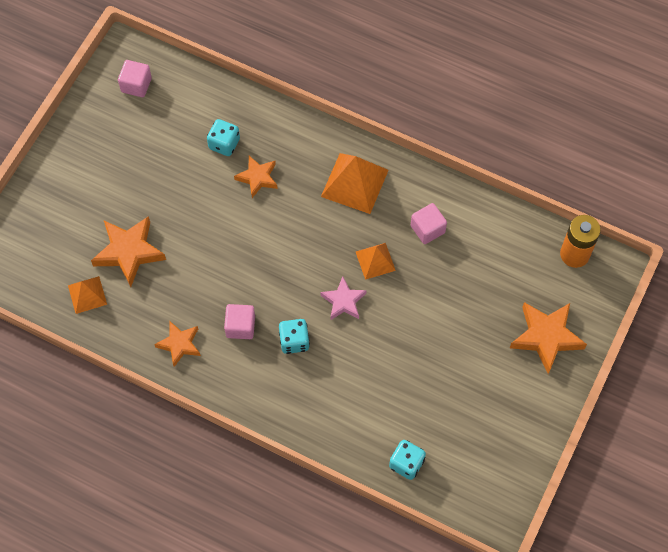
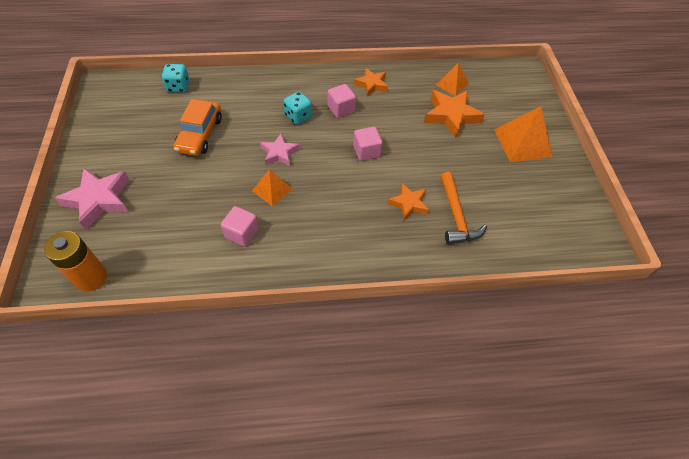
camera: 145 degrees right, 10 degrees down
pink cube [118,60,152,97] -> pink cube moved to [353,127,383,161]
turquoise dice [207,119,240,156] -> orange hammer [440,172,487,244]
orange pyramid [321,153,389,214] -> orange pyramid moved to [494,106,552,162]
orange star [510,302,587,374] -> pink star [55,168,129,230]
none -> orange car [173,99,222,156]

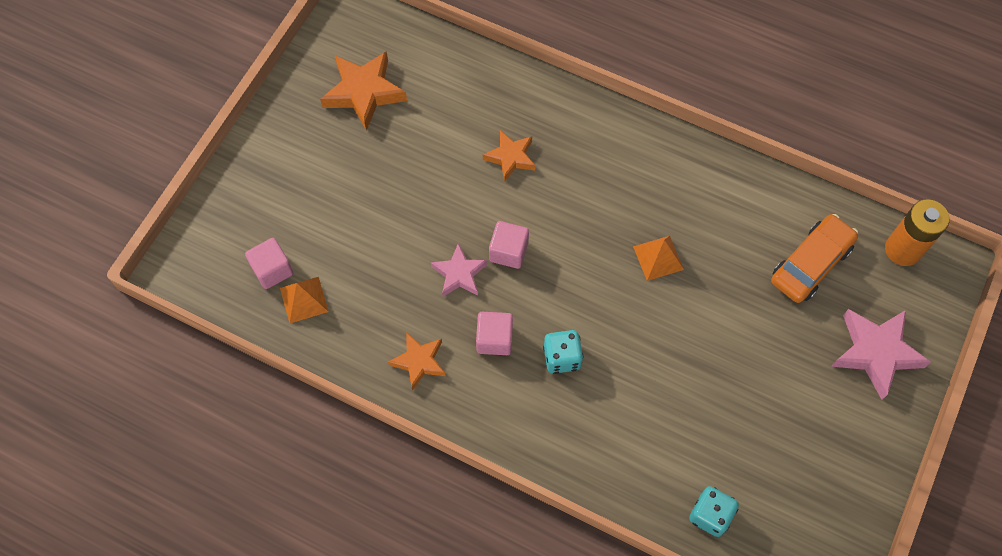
camera: 145 degrees left, 10 degrees up
orange car [173,99,222,156] -> orange car moved to [771,214,858,303]
pink cube [221,206,259,247] -> pink cube moved to [245,238,293,289]
pink star [260,134,300,166] -> pink star moved to [431,243,487,297]
orange star [424,90,485,138] -> orange star moved to [320,51,407,131]
orange hammer [440,172,487,244] -> none
orange pyramid [494,106,552,162] -> none

